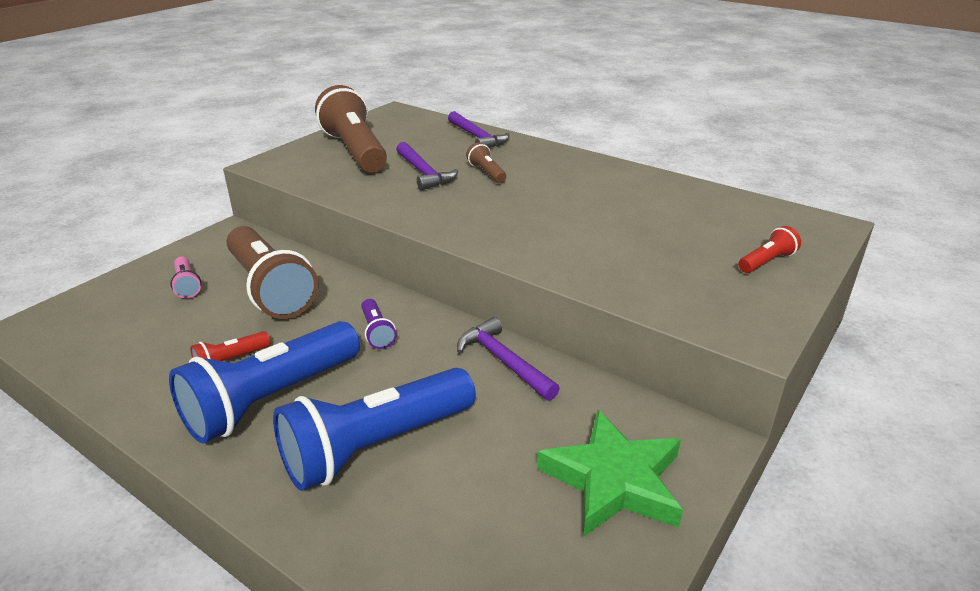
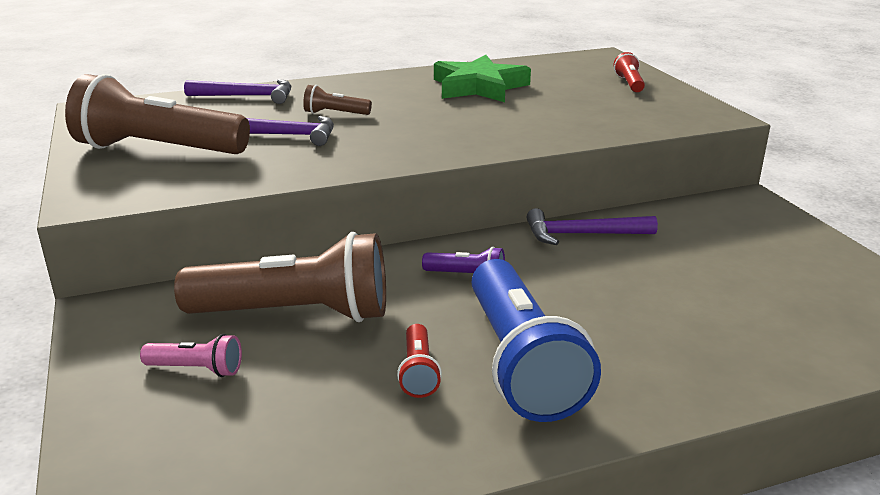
camera: 55 degrees left, 5 degrees down
blue flashlight [273,368,476,491] -> none
green star [537,409,683,537] -> green star moved to [434,55,531,102]

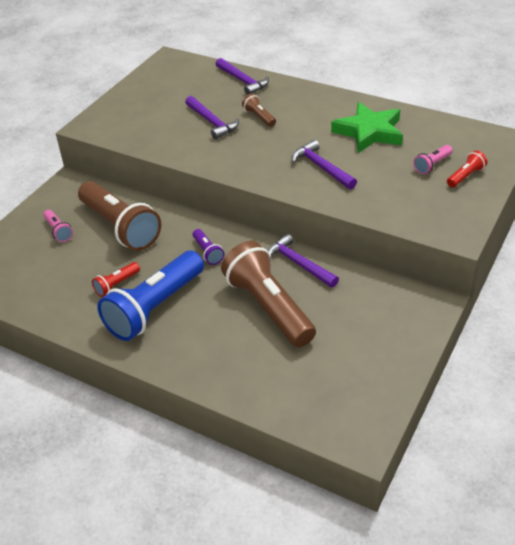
camera: 50 degrees right, 15 degrees up
brown flashlight [65,74,250,154] -> brown flashlight moved to [221,241,316,347]
none -> purple hammer [291,140,357,189]
none -> pink flashlight [413,145,453,174]

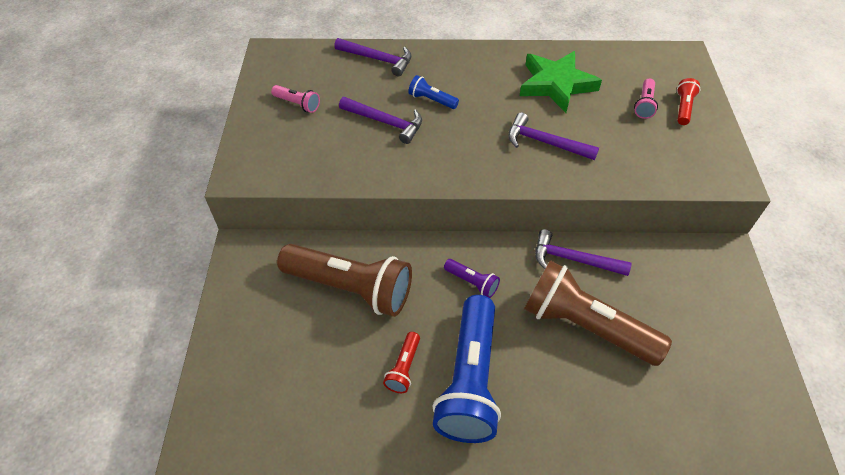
camera: 30 degrees left, 10 degrees up
pink flashlight [43,210,73,242] -> pink flashlight moved to [271,85,320,113]
brown flashlight [242,94,276,127] -> blue flashlight [408,75,459,109]

